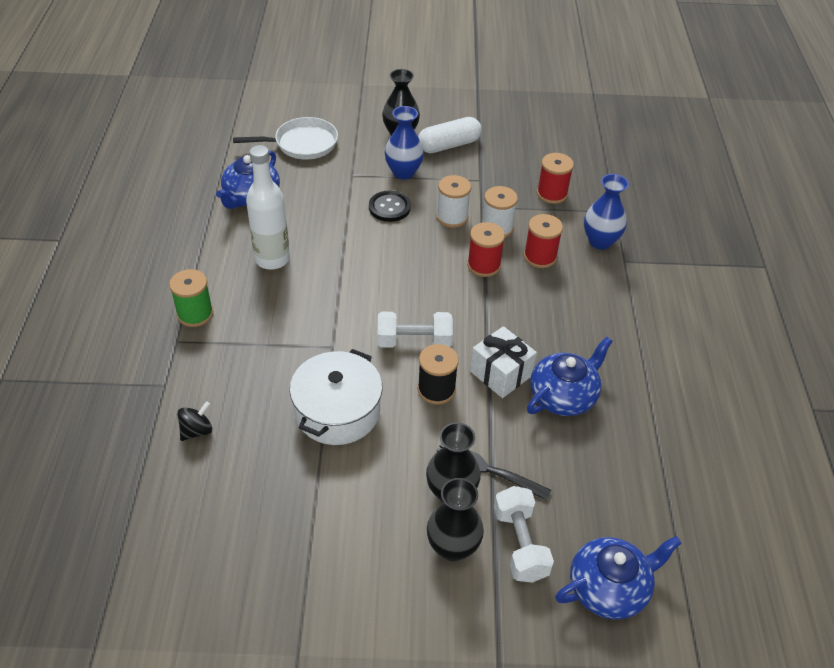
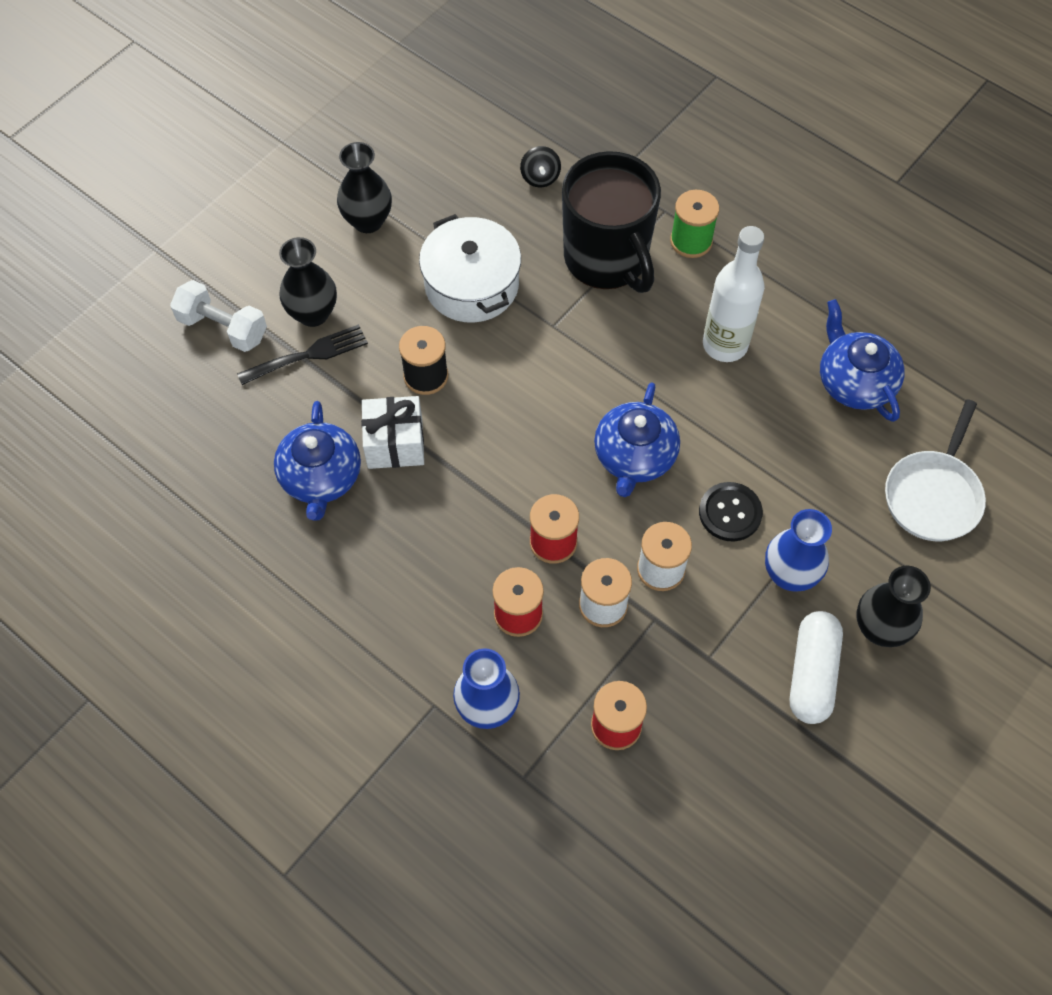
camera: 130 degrees right, 15 degrees up
white dumbbell [378,312,453,348] -> none
black vase [427,478,484,561] -> black vase moved to [337,142,392,233]
blue teapot [555,536,682,619] -> blue teapot moved to [594,382,680,497]
none -> black mug [562,151,661,293]

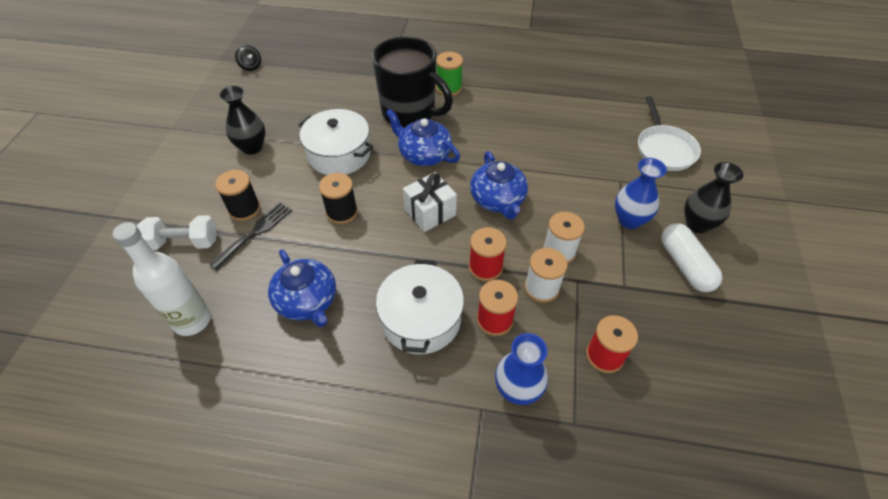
camera: 30 degrees left, 10 degrees down
black vase [279,237,337,327] -> black spool [215,170,260,221]
white gift [361,396,424,469] -> white gift moved to [403,172,457,232]
black spinning top [520,146,561,187] -> black spinning top moved to [235,45,261,71]
black button [699,482,763,542] -> none
white bottle [703,226,765,362] -> white bottle moved to [112,222,211,336]
blue teapot [820,299,905,422] -> blue teapot moved to [386,109,460,166]
none -> white pot [376,260,464,354]

